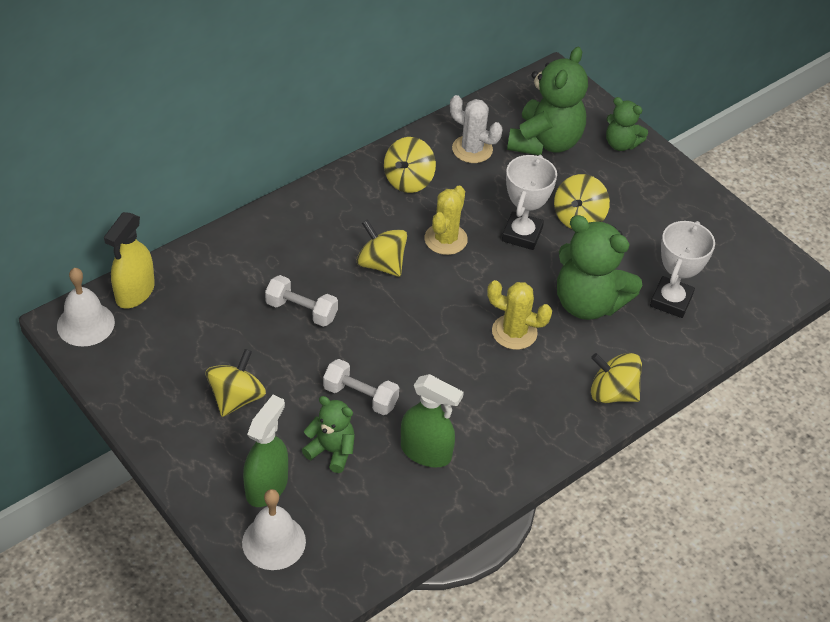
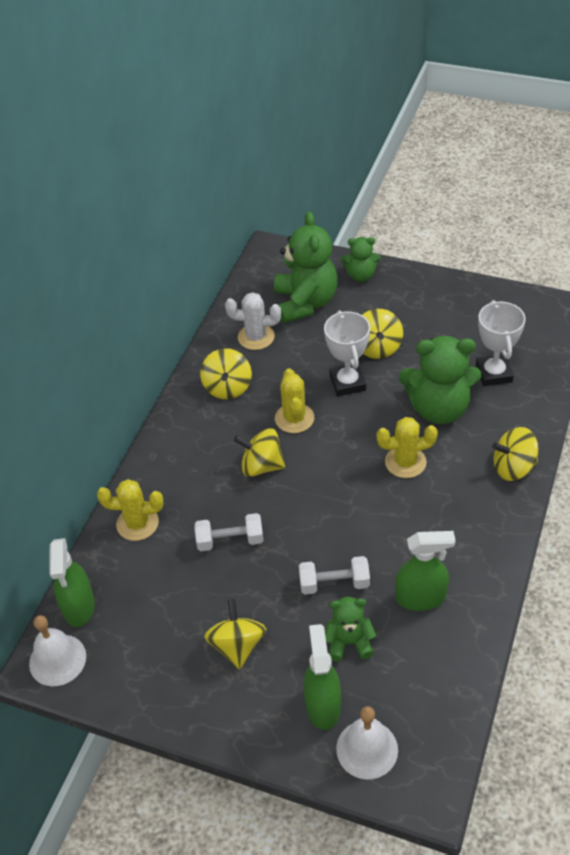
camera: 25 degrees left, 0 degrees up
yellow spray bottle [104,212,155,308] -> green spray bottle [49,538,95,627]
none -> yellow cactus [97,479,163,541]

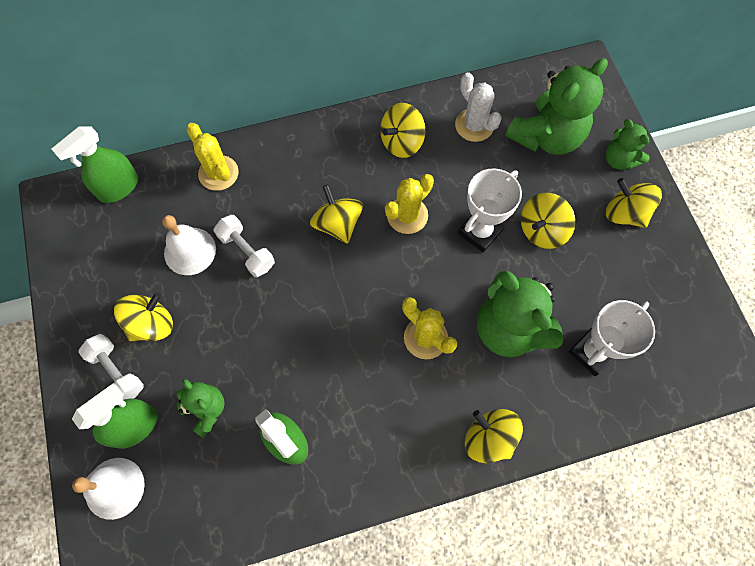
camera: 50 degrees right, 20 degrees up
white bell [29,615,86,686] -> white bell moved to [162,215,216,275]
white dumbbell [299,556,370,595] -> white dumbbell moved to [78,334,144,400]
none -> yellow spinning top [606,178,662,228]

